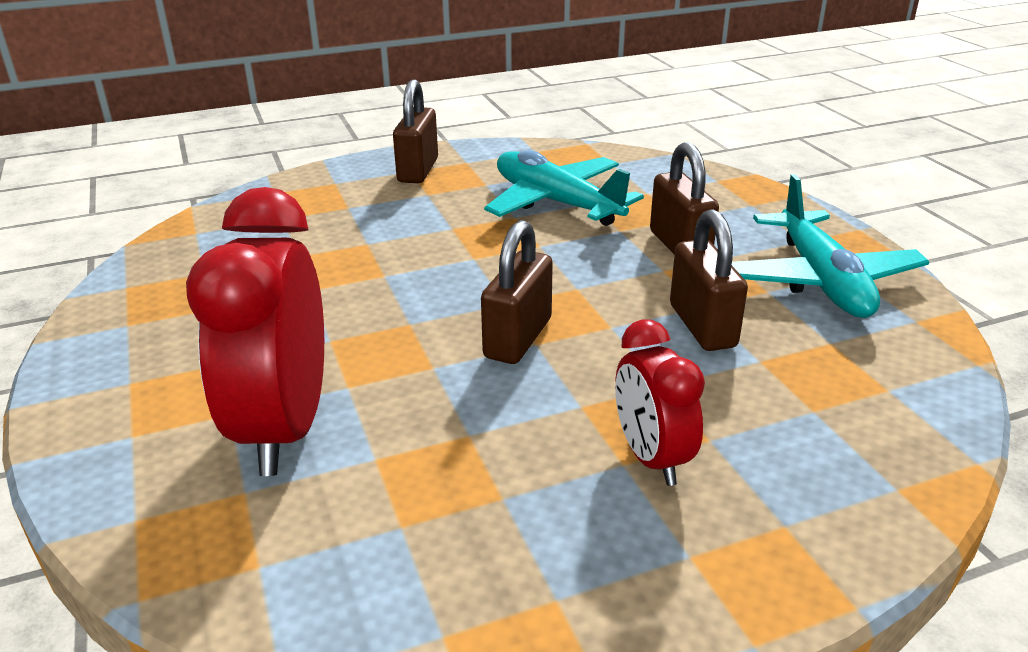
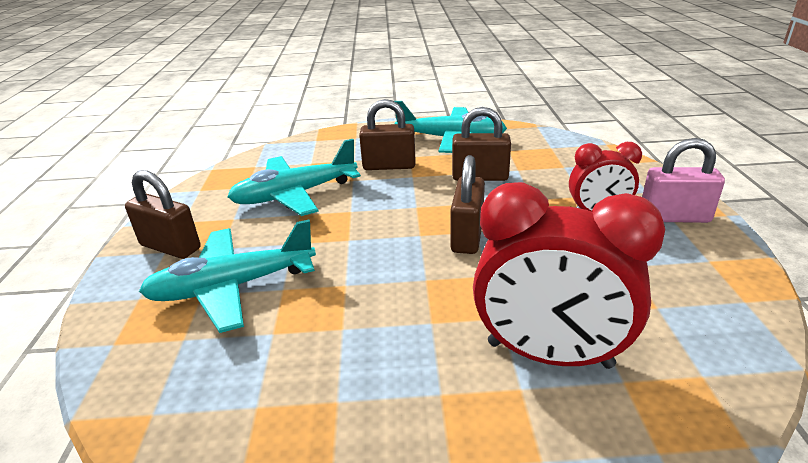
camera: 70 degrees left, 0 degrees up
brown padlock [481,220,553,364] -> brown padlock turned 60 degrees clockwise [450,155,485,254]
none -> turquoise plane [139,219,316,333]
none -> pink padlock [642,138,725,223]

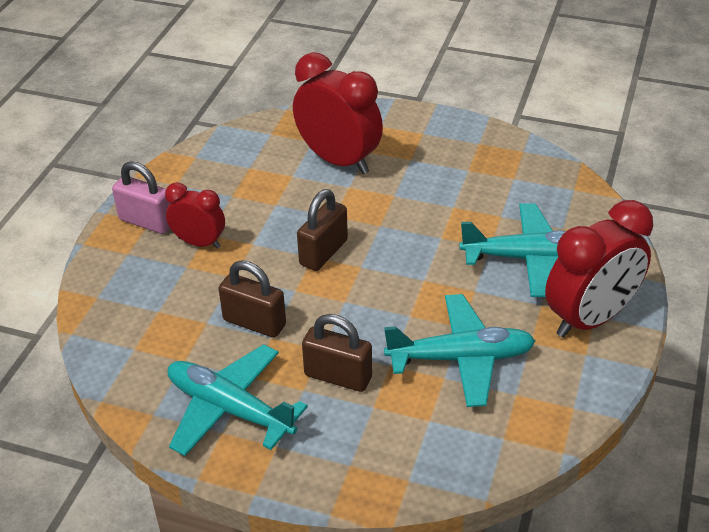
camera: 160 degrees left, 10 degrees up
brown padlock [125,170,201,259] -> red clock [545,200,653,338]

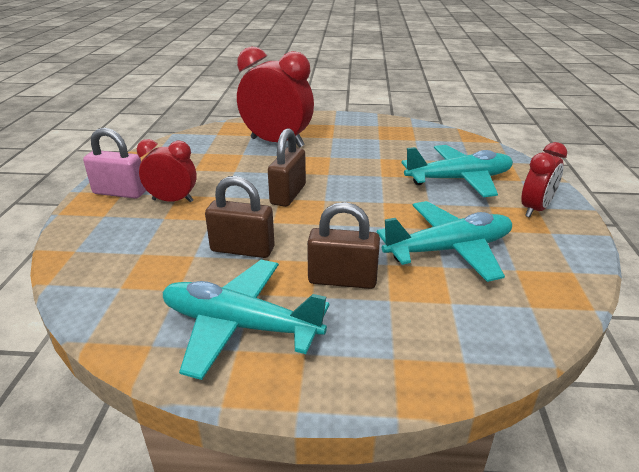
camera: 15 degrees left, 10 degrees down
red clock [545,200,653,338] -> red clock [521,142,567,217], size x0.57

